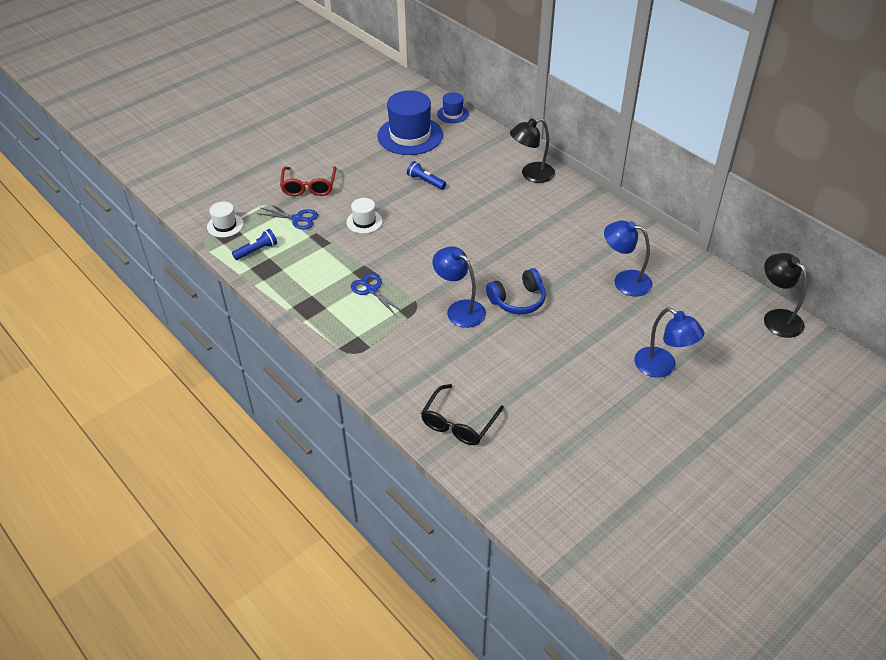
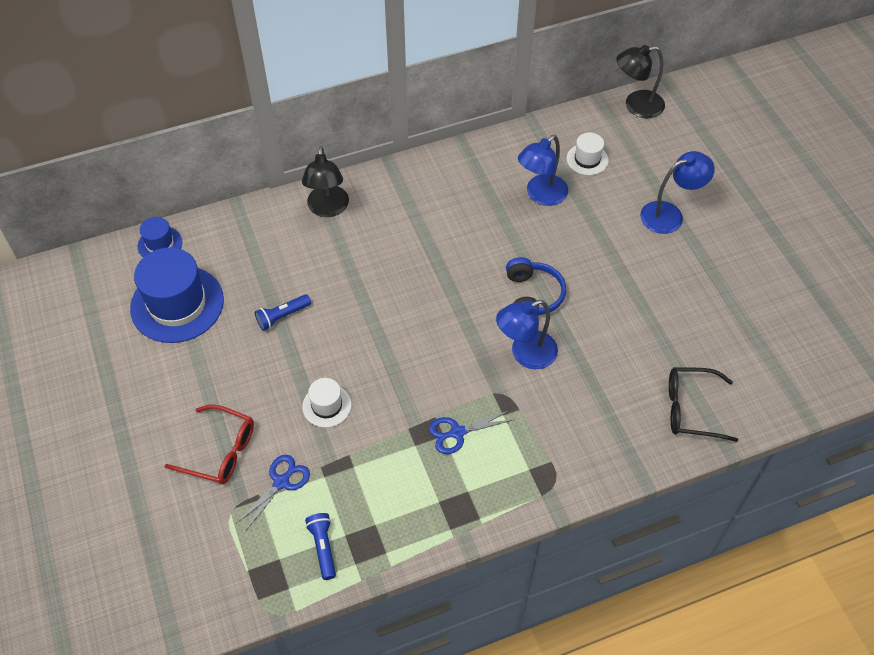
camera: 70 degrees left, 10 degrees up
white hat [207,202,244,238] -> white hat moved to [566,132,609,175]
black glasses [421,384,504,445] -> black glasses turned 135 degrees clockwise [669,367,738,442]

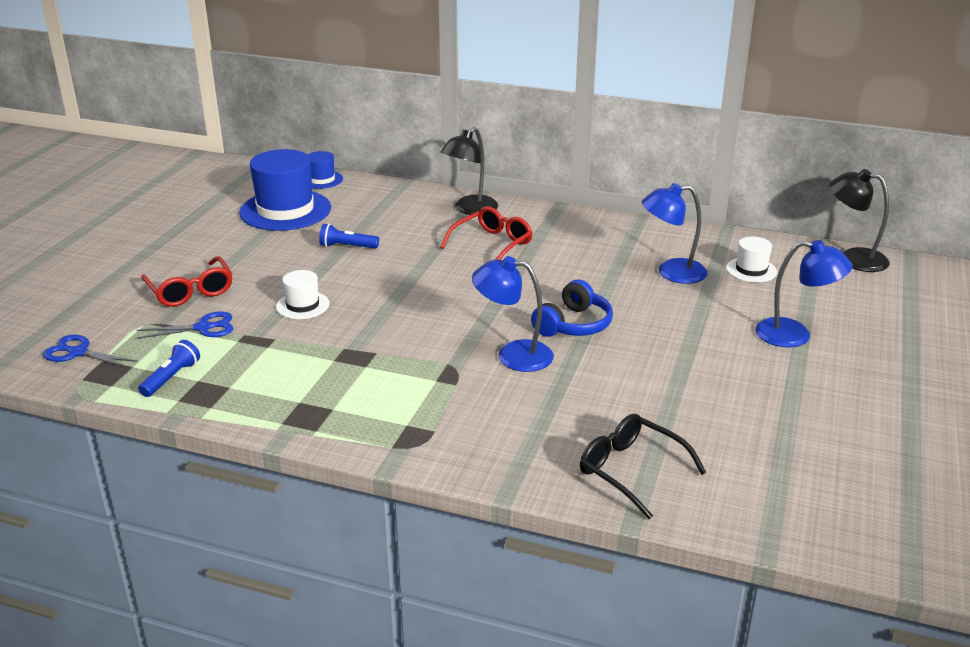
camera: 40 degrees right, 25 degrees down
blue scissors [429,410,512,454] -> blue scissors moved to [43,335,138,368]
none -> red glasses [440,206,533,260]

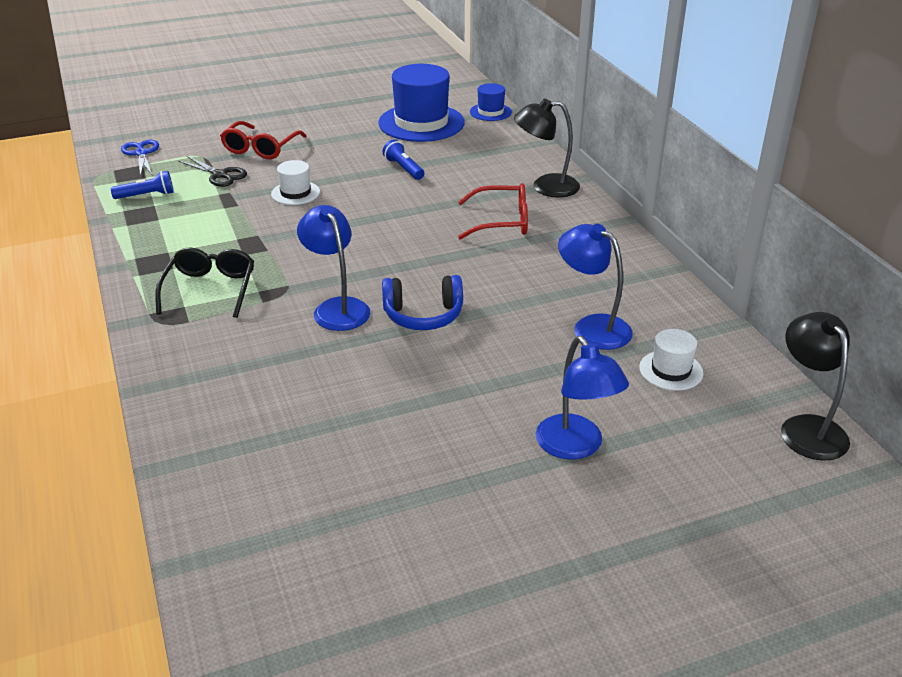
camera: 50 degrees right, 5 degrees up
blue scissors [136,311,233,339] -> black scissors [179,156,247,187]
black glasses [580,414,706,519] -> black glasses moved to [155,247,254,318]

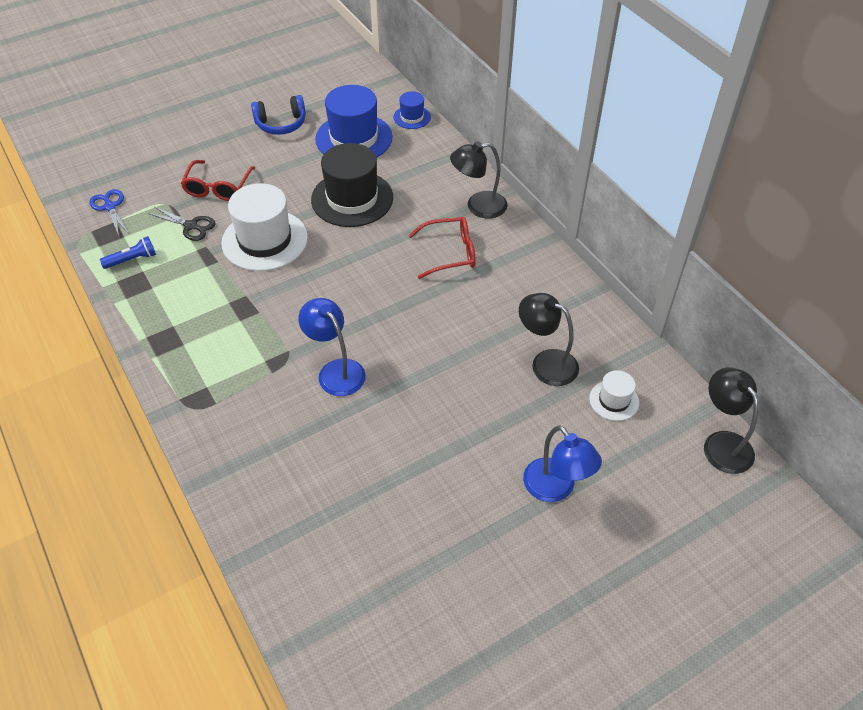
camera: 10 degrees left, 15 degrees up
black glasses [155,247,254,318] -> none
white hat [271,160,320,205] -> white hat [221,183,308,271], size x2.01
blue flashlight [382,140,424,180] -> black hat [311,143,393,227]
blue headphones [382,275,463,330] -> blue headphones moved to [251,95,306,135]
blue lamp [558,224,633,350] -> black lamp [519,293,579,386]

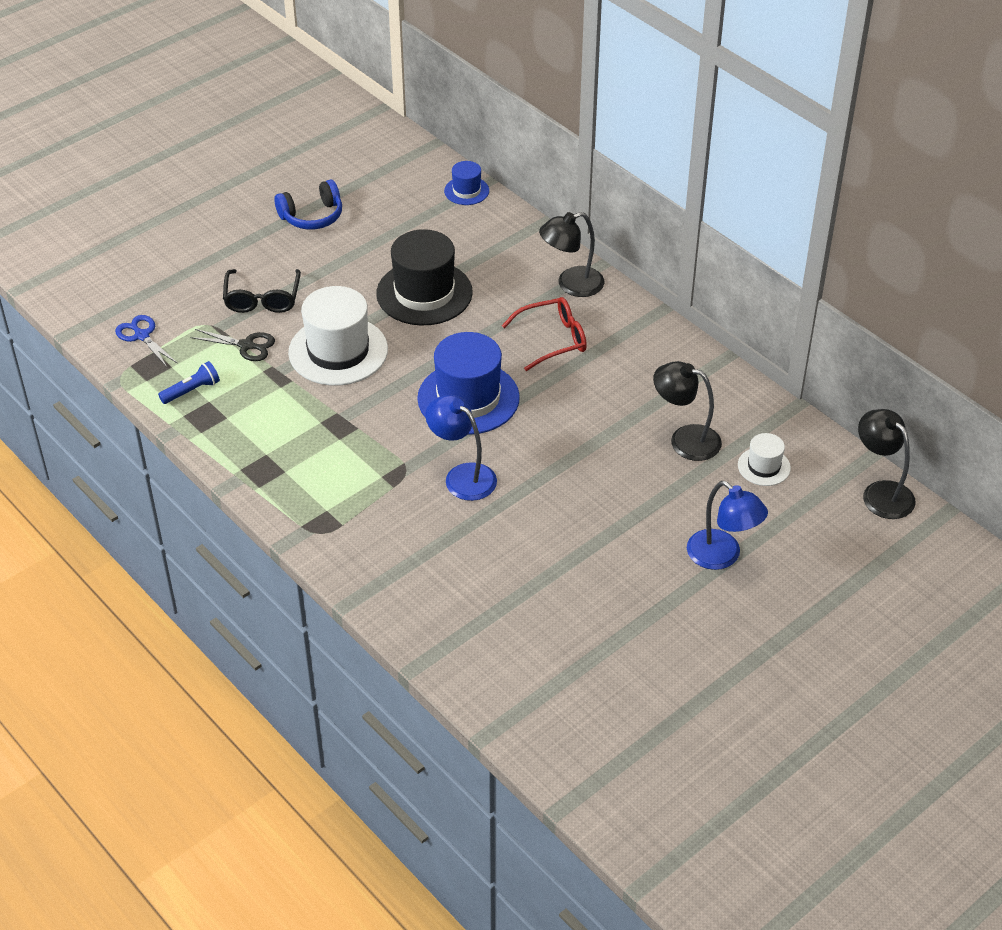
camera: 10 degrees left, 5 degrees down
red glasses [181,160,255,201] -> black glasses [223,269,301,313]
blue hat [315,85,393,158] -> blue hat moved to [417,332,520,435]

